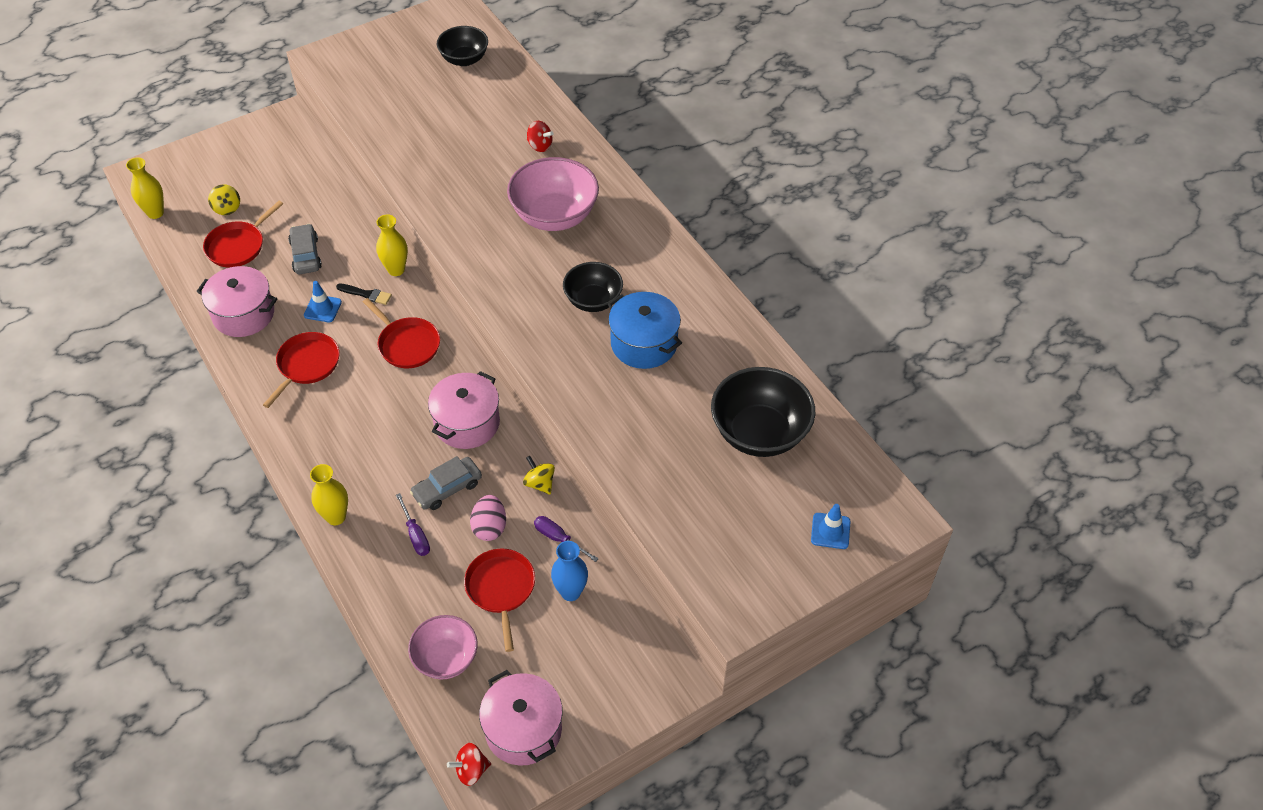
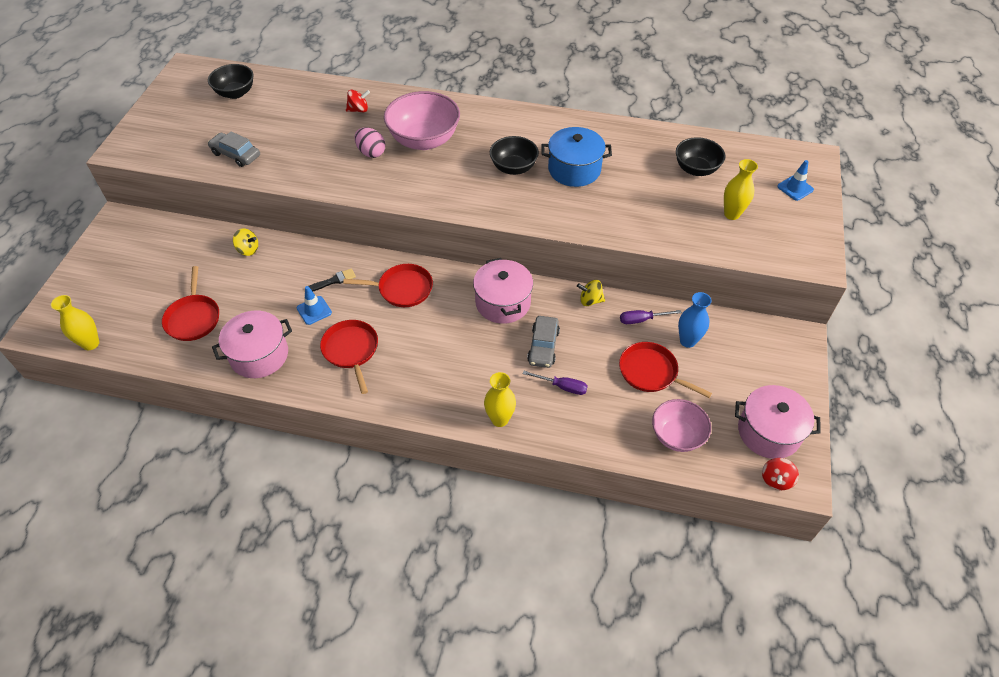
camera: 45 degrees left, 0 degrees up
yellow spinning top [208,184,240,215] -> yellow spinning top moved to [233,228,258,256]
grey car [288,224,322,274] -> grey car moved to [208,132,260,167]
yellow vase [376,215,408,276] -> yellow vase moved to [724,159,758,220]
pink egg [470,495,506,541] -> pink egg moved to [355,127,386,158]
black bowl [711,367,815,457] -> black bowl [676,137,725,176], size x0.63

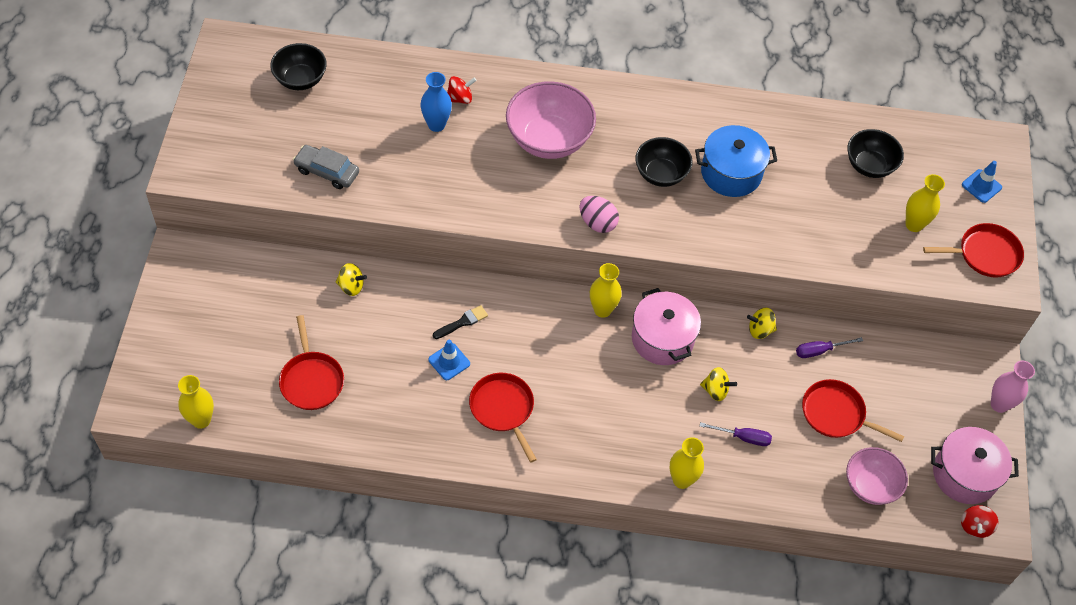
camera: 10 degrees left, 5 degrees up
pink pot [212,311,292,378] -> none
red pan [343,264,433,307] -> red pan moved to [923,223,1024,277]
pink egg [355,127,386,158] -> pink egg moved to [580,196,619,233]
grey car [527,316,560,368] -> yellow spinning top [700,367,737,401]
blue vase [678,292,711,348] -> blue vase moved to [420,72,452,132]
none -> yellow vase [590,263,622,318]
none -> pink vase [991,361,1035,413]

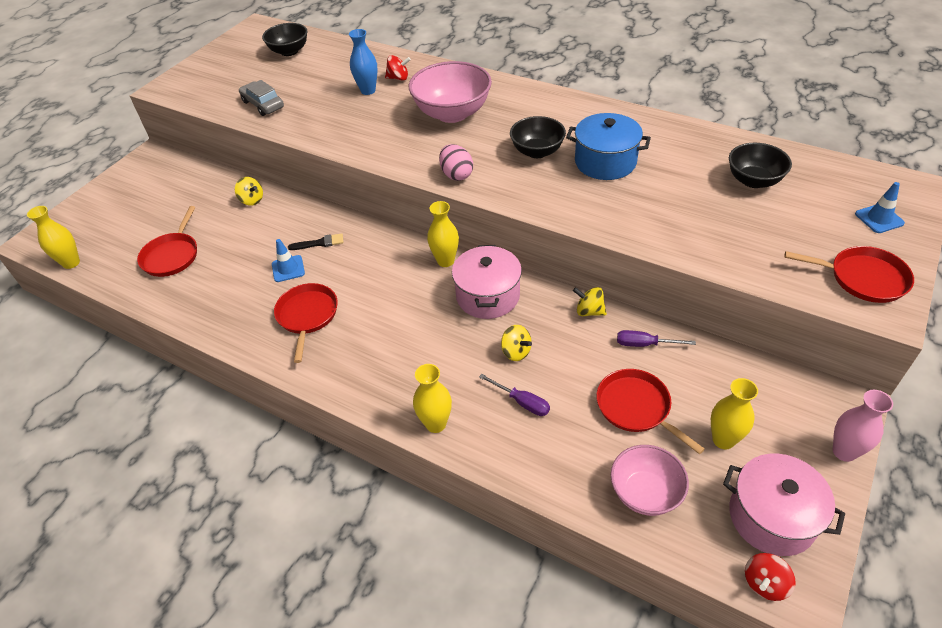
camera: 30 degrees right, 10 degrees down
yellow vase [906,174,945,232] -> yellow vase moved to [711,378,758,449]

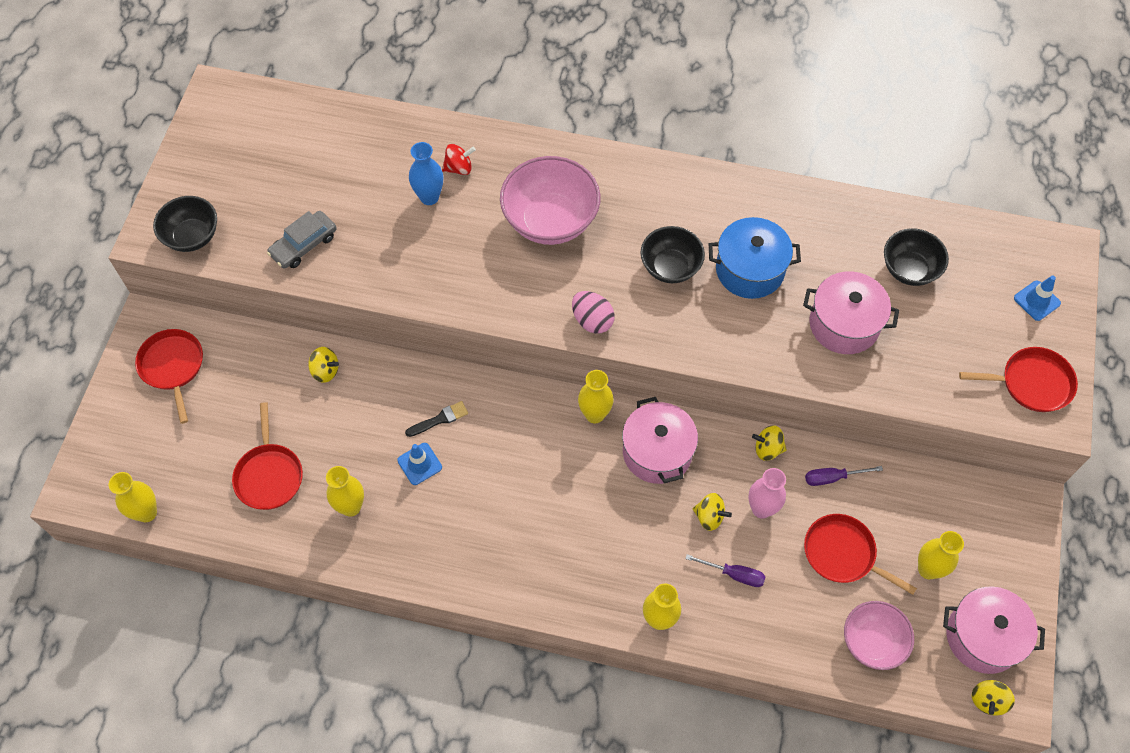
camera: 20 degrees left, 15 degrees up
grey car [239,80,284,116] -> grey car turned 75 degrees counterclockwise [267,211,337,269]
black bowl [262,23,307,56] -> black bowl moved to [153,196,217,252]
red pan [274,283,338,363] -> red pan moved to [135,329,203,424]
red spinning top [745,553,796,601] -> yellow spinning top [972,680,1015,716]
pink vase [833,390,893,462] -> pink vase moved to [749,468,786,519]
none -> yellow vase [326,466,364,517]
none -> pink pot [803,271,899,354]

